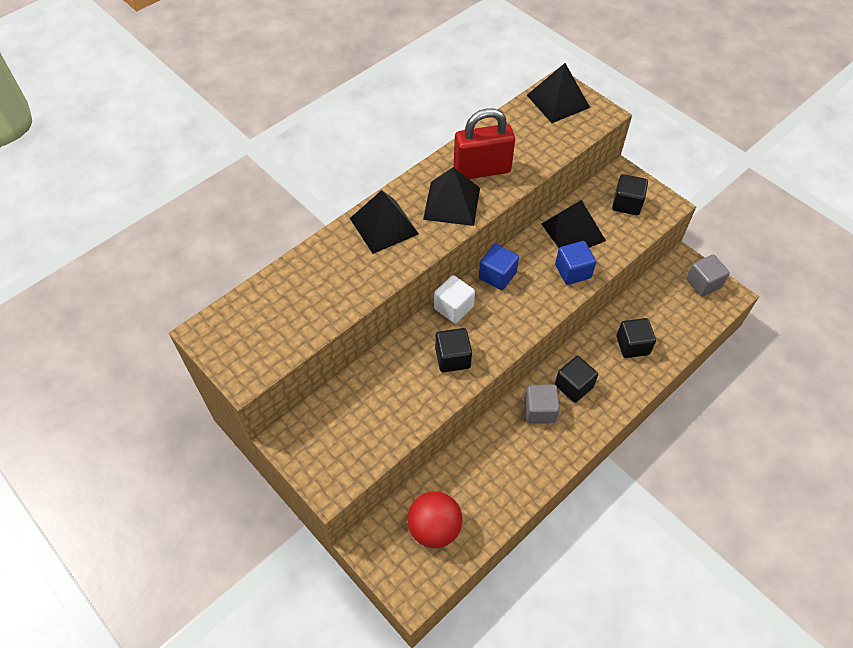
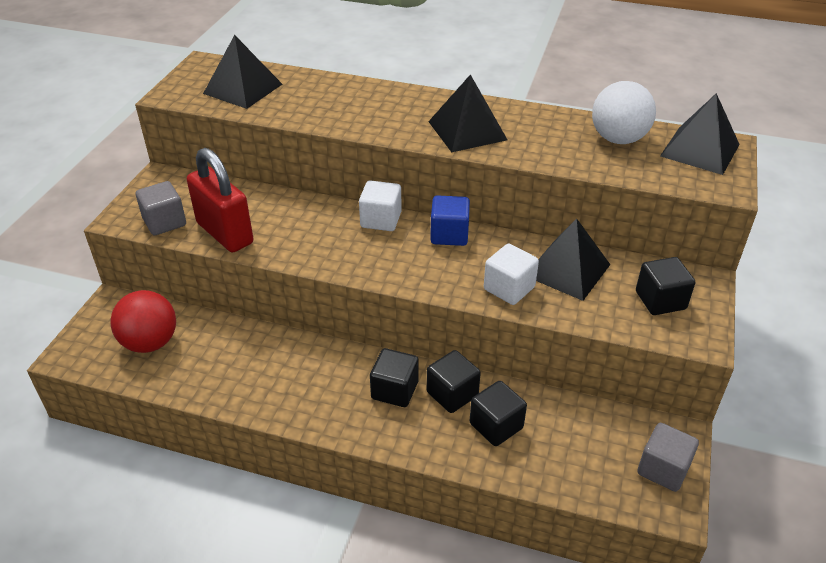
camera: 60 degrees right, 15 degrees down
black pyramid [350,190,419,254] -> black pyramid moved to [203,35,282,109]
black cube [435,328,472,372] -> black cube moved to [427,350,481,413]
red padlock [454,108,515,179] -> red padlock moved to [187,148,253,253]
grey cube [524,384,560,424] -> grey cube moved to [136,181,186,235]
blue cube [555,241,596,285] -> white cube [484,244,539,305]
none -> white ball [592,81,656,144]

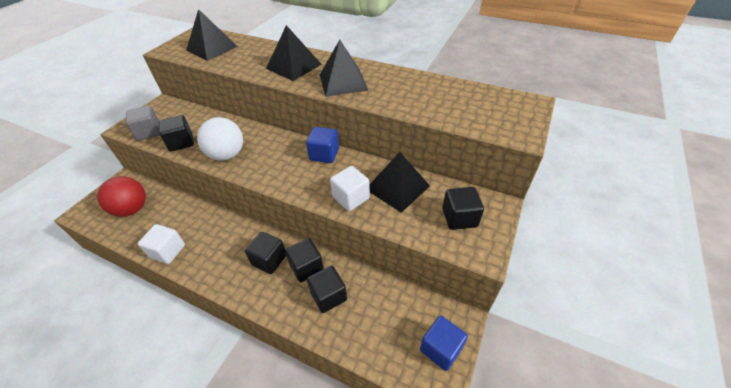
camera: 10 degrees right, 5 degrees up
red padlock [187,148,253,253] -> black cube [159,115,194,152]
white cube [359,180,402,231] -> white cube moved to [138,224,185,264]
white ball [592,81,656,144] -> white ball moved to [197,117,243,161]
grey cube [637,423,699,492] -> blue cube [420,316,468,371]
black pyramid [660,93,740,175] -> black pyramid moved to [266,25,322,81]

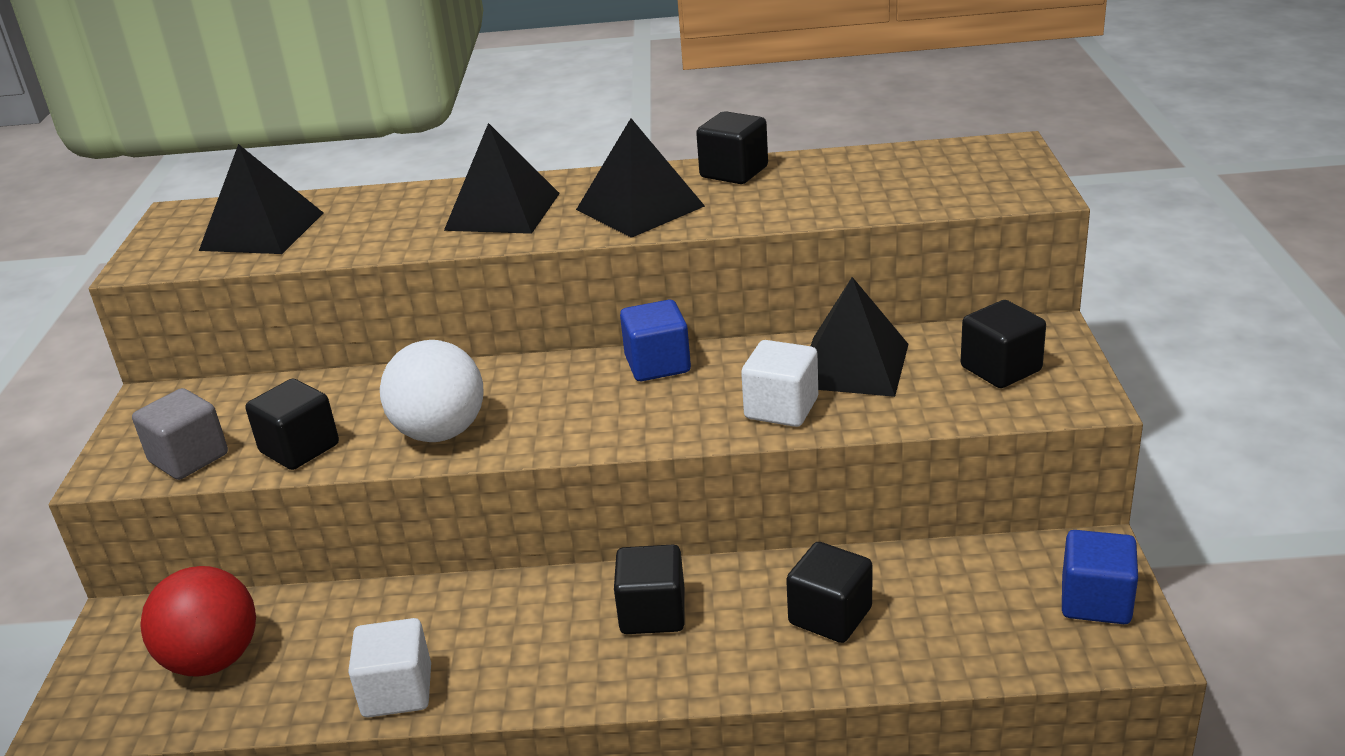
camera: 25 degrees left, 15 degrees down
black cube [285,238,324,282] -> black cube moved to [696,111,768,184]

